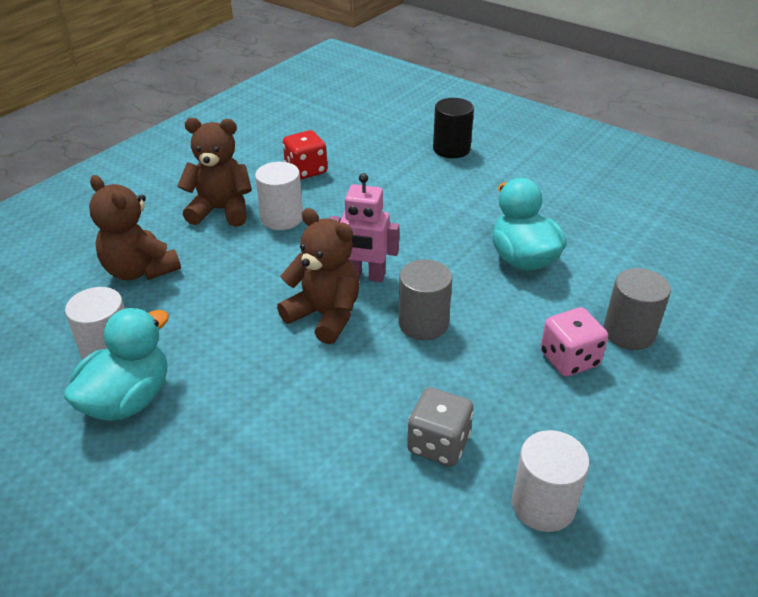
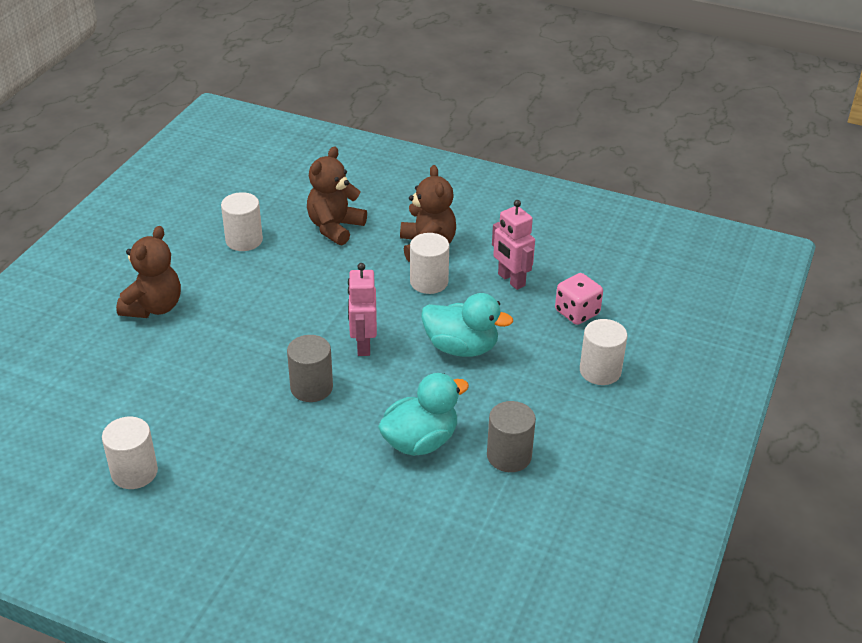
camera: 75 degrees right, 0 degrees up
turquoise duck [64,308,169,421] -> turquoise duck moved to [421,293,513,357]
brown teddy bear [277,208,360,344] -> brown teddy bear moved to [116,226,181,318]
red dice [283,130,327,180] -> pink robot [492,200,535,290]
grey dice [407,387,474,466] -> none
black cylinder [433,98,474,158] -> white cylinder [580,319,627,385]
pink dice [541,307,608,377] -> pink dice moved to [555,273,603,325]
grey cylinder [603,268,671,350] -> grey cylinder moved to [487,401,536,472]

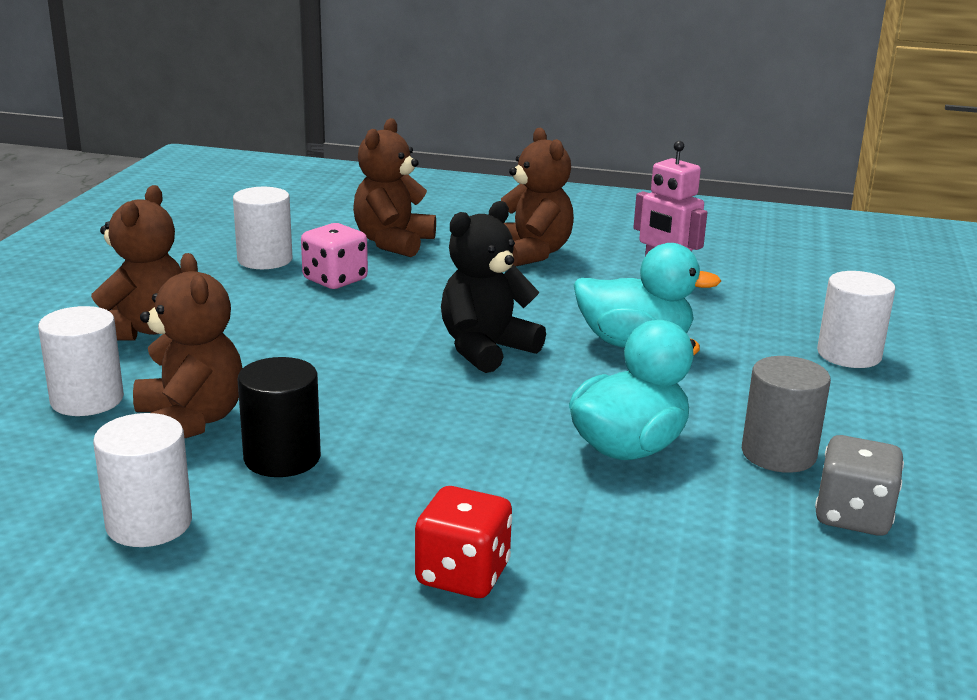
camera: 10 degrees left, 15 degrees down
grey cylinder [287,335,333,402] -> none
pink robot [348,263,377,356] -> black teddy bear [441,201,546,373]
white cylinder [410,233,449,294] -> white cylinder moved to [38,306,124,416]
pink dice [555,273,603,325] -> pink dice moved to [301,223,368,289]
none -> brown teddy bear [133,253,243,439]
none -> black cylinder [238,357,321,477]
none -> red dice [415,486,512,598]
none -> grey dice [815,435,904,536]

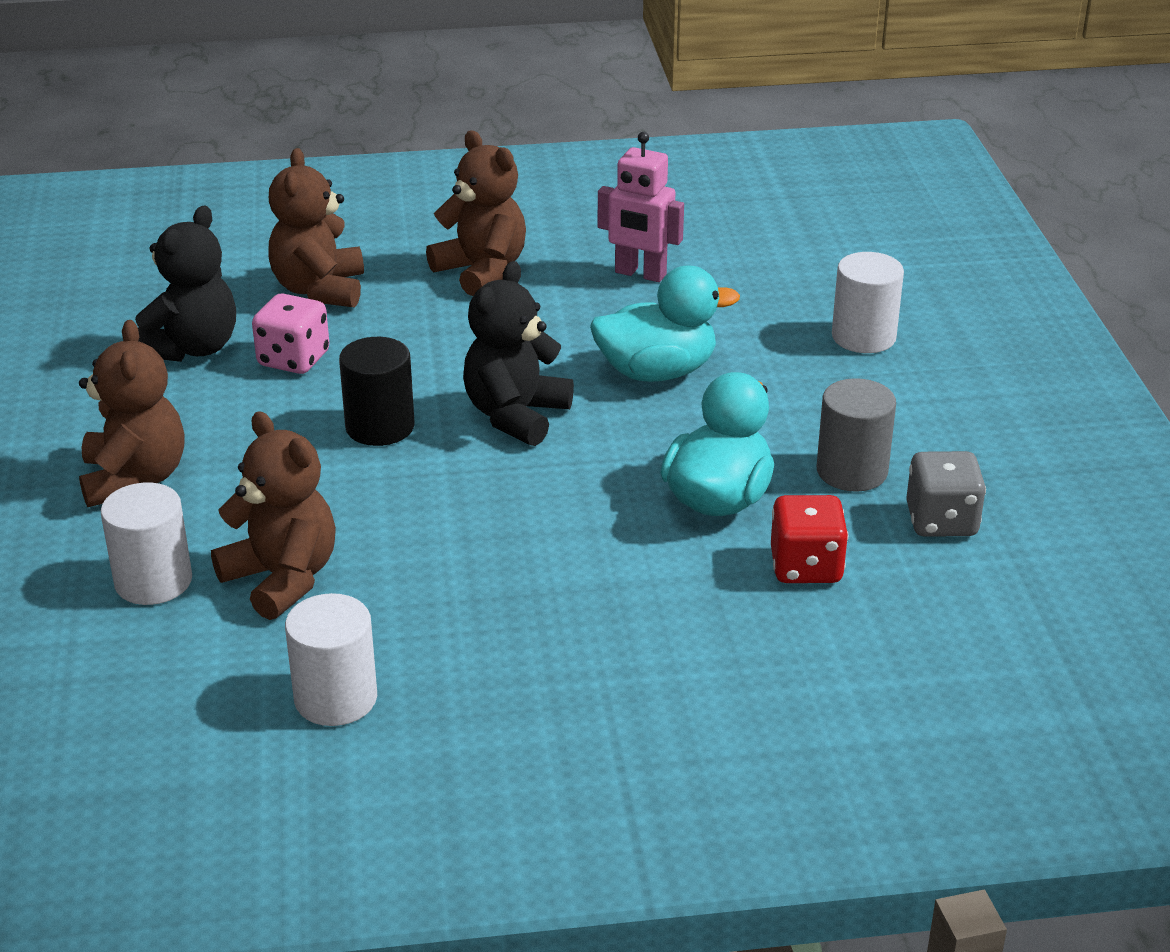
camera: 20 degrees left, 10 degrees up
white cylinder [233,187,293,269] -> black teddy bear [135,205,236,362]
black cylinder [238,357,321,477] -> black cylinder moved to [339,337,415,446]
red dice [415,486,512,598] -> red dice moved to [771,495,848,583]

